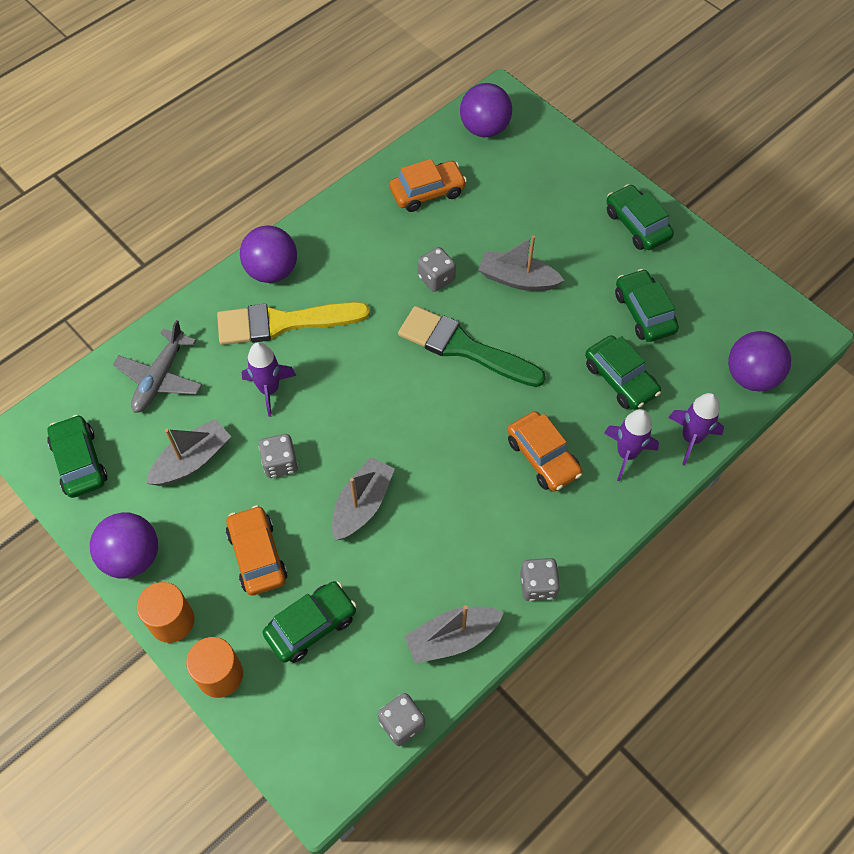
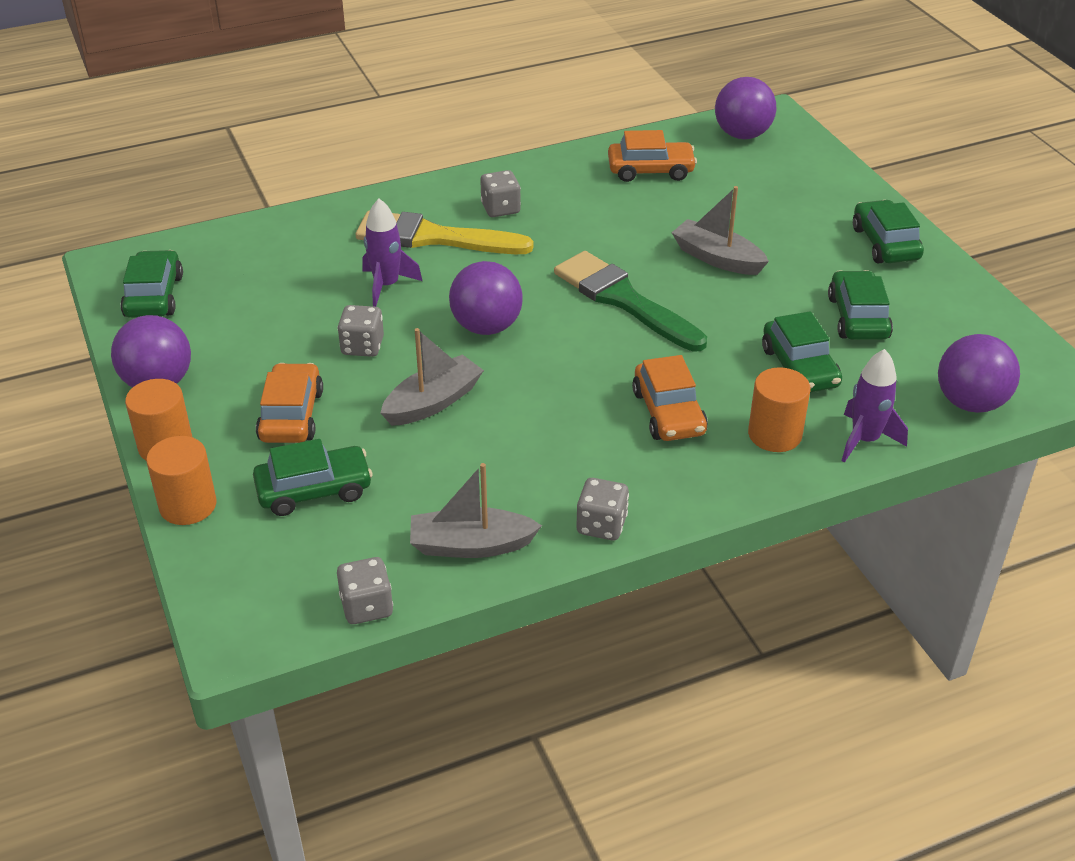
camera: 20 degrees right, 20 degrees down
grey plane [113,320,202,413] -> none
grey boat [146,419,231,486] -> none
purple ball [240,225,297,283] -> purple ball moved to [449,261,522,335]
grey dice [418,247,456,292] -> grey dice moved to [480,170,521,217]
purple rocket [604,409,659,481] -> orange cylinder [748,367,811,452]

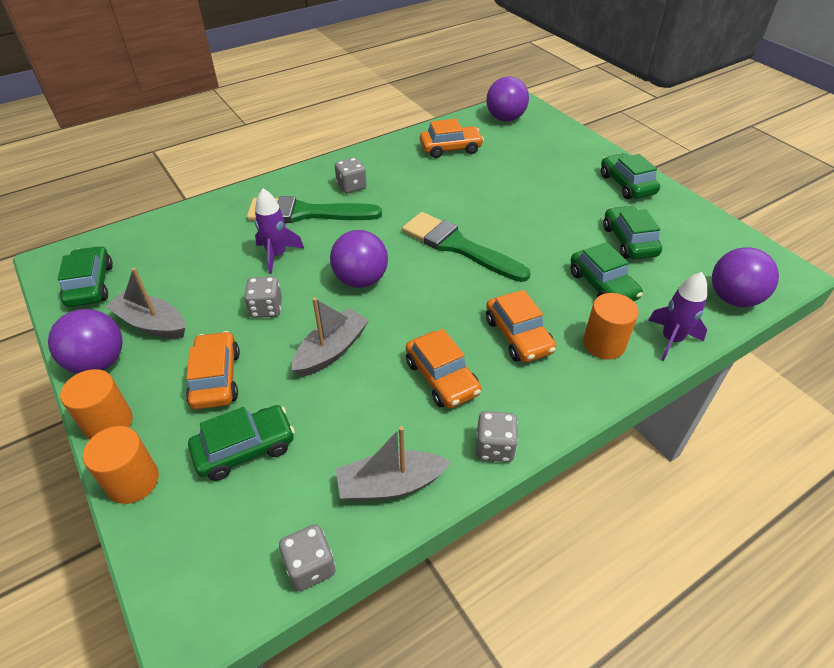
camera: 10 degrees left, 5 degrees up
yellow brush [356,210,533,254] -> green brush [247,196,382,223]
grey boat [672,186,769,275] -> grey boat moved to [105,268,185,338]
none -> orange car [406,329,481,408]

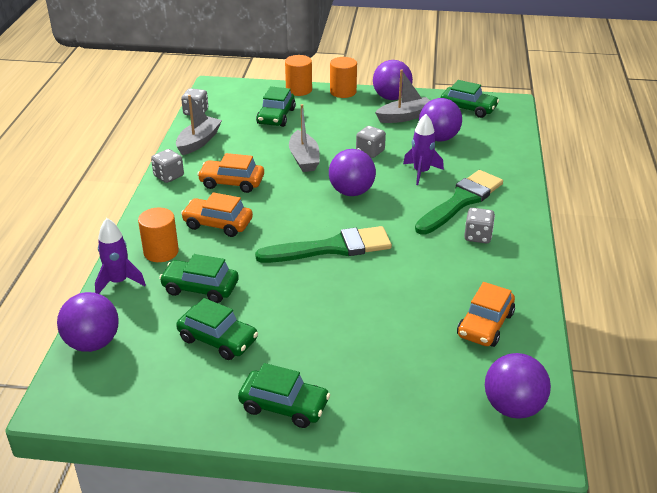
camera: 130 degrees right, 10 degrees down
orange car [186,331,240,410] -> none
none -> purple ball [419,98,462,141]

